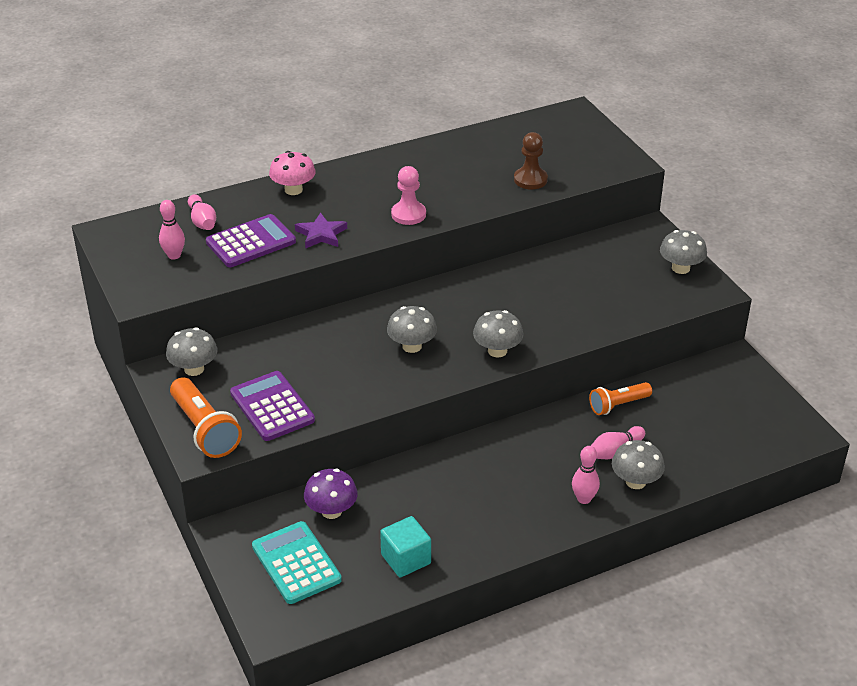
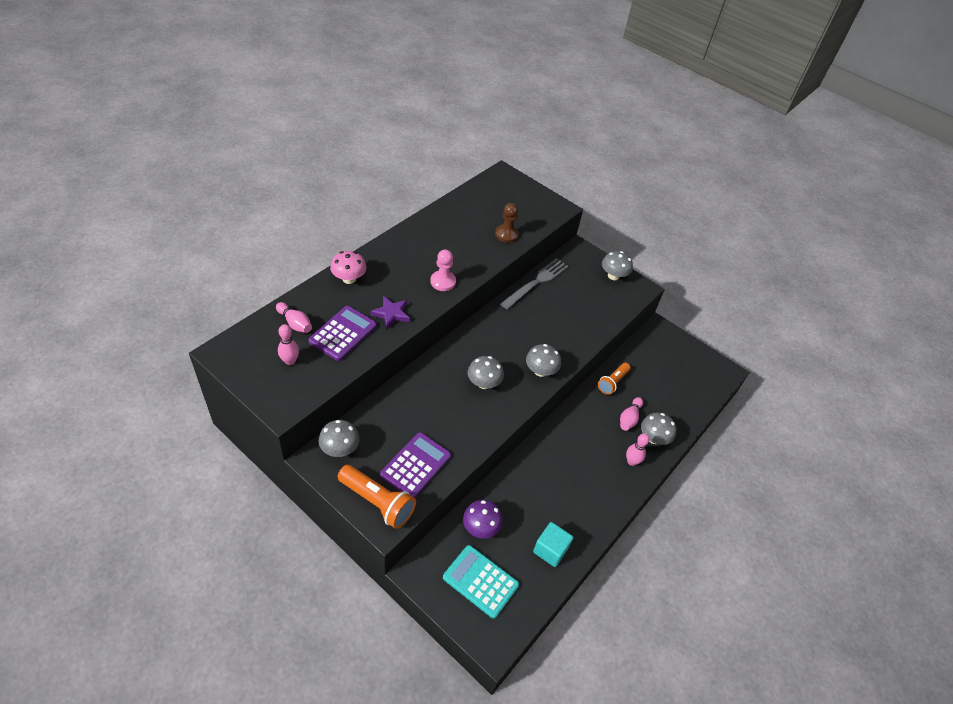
camera: 30 degrees left, 10 degrees up
purple calculator [230,371,315,441] -> purple calculator turned 90 degrees clockwise [380,432,451,498]
none -> grey fork [500,258,569,310]

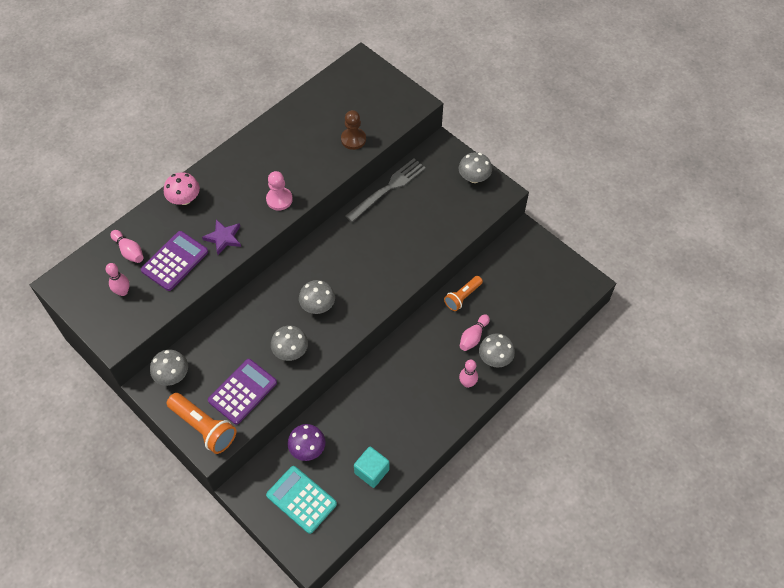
camera: 10 degrees right, 10 degrees up
grey mushroom [526,344,561,377] -> grey mushroom moved to [271,325,308,361]

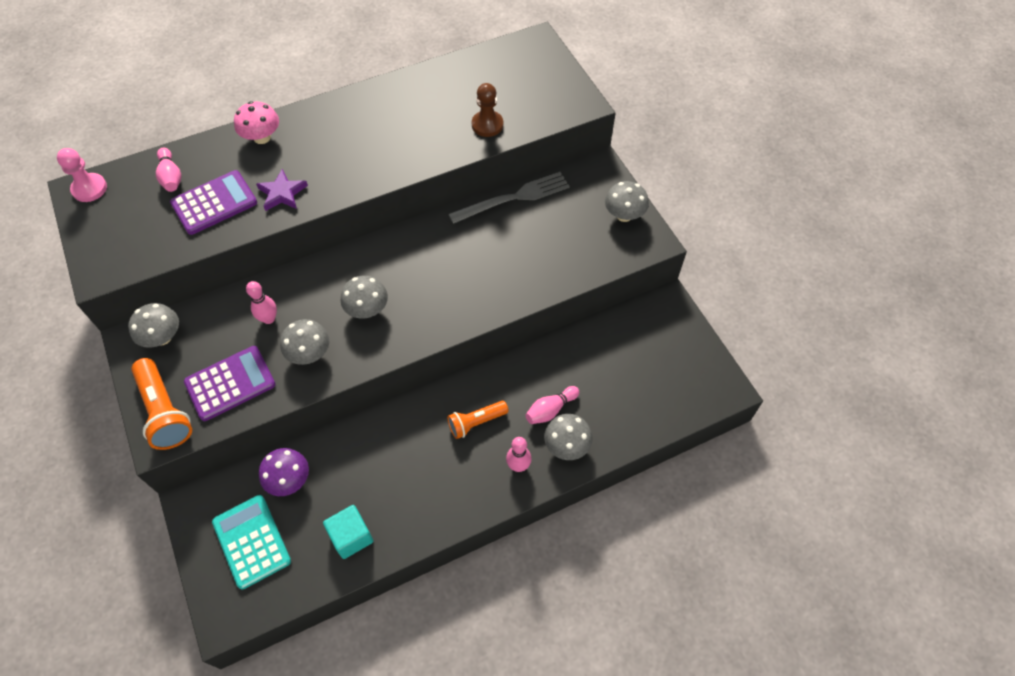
camera: 20 degrees right, 0 degrees up
pink bowling pin [106,263,130,296] -> pink bowling pin moved to [246,281,277,324]
pink pawn [266,171,293,211] -> pink pawn moved to [57,148,107,202]
orange flashlight [444,276,483,311] -> orange flashlight moved to [447,401,509,439]

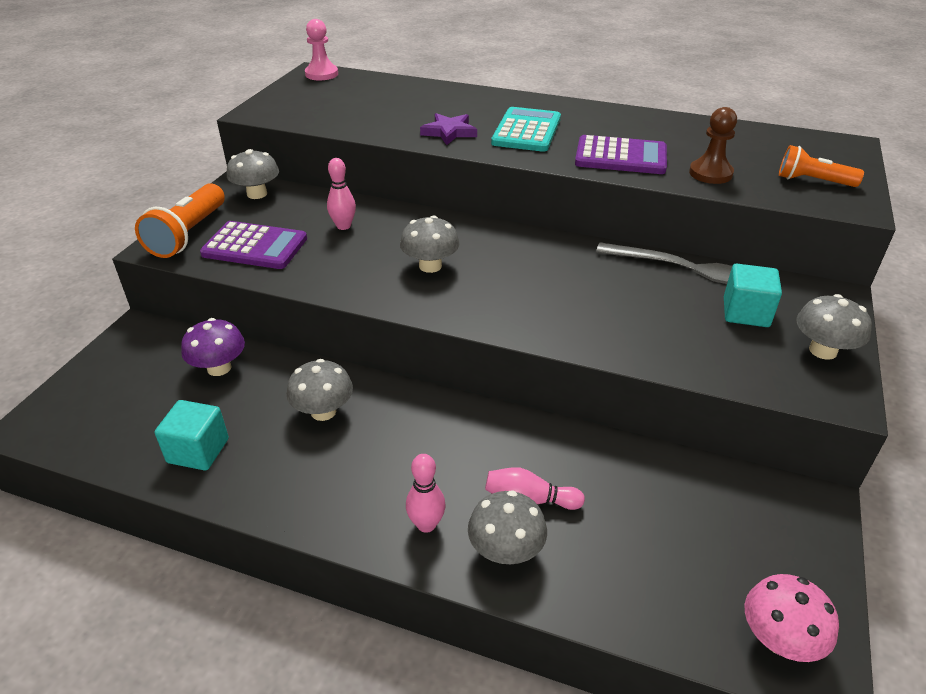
camera: 45 degrees right, 20 degrees down
pink bowling pin [156,148,182,192] -> none
purple calculator [170,170,257,235] -> purple calculator moved to [575,135,667,174]
turquoise calculator [212,495,291,589] -> turquoise calculator moved to [491,107,561,152]
pink mushroom [234,101,279,144] -> pink mushroom moved to [745,574,839,662]
grey mushroom [280,319,329,365] -> grey mushroom moved to [287,359,353,421]
orange flashlight [447,401,509,439] -> orange flashlight moved to [779,145,864,187]
none -> turquoise cube [724,264,782,327]

